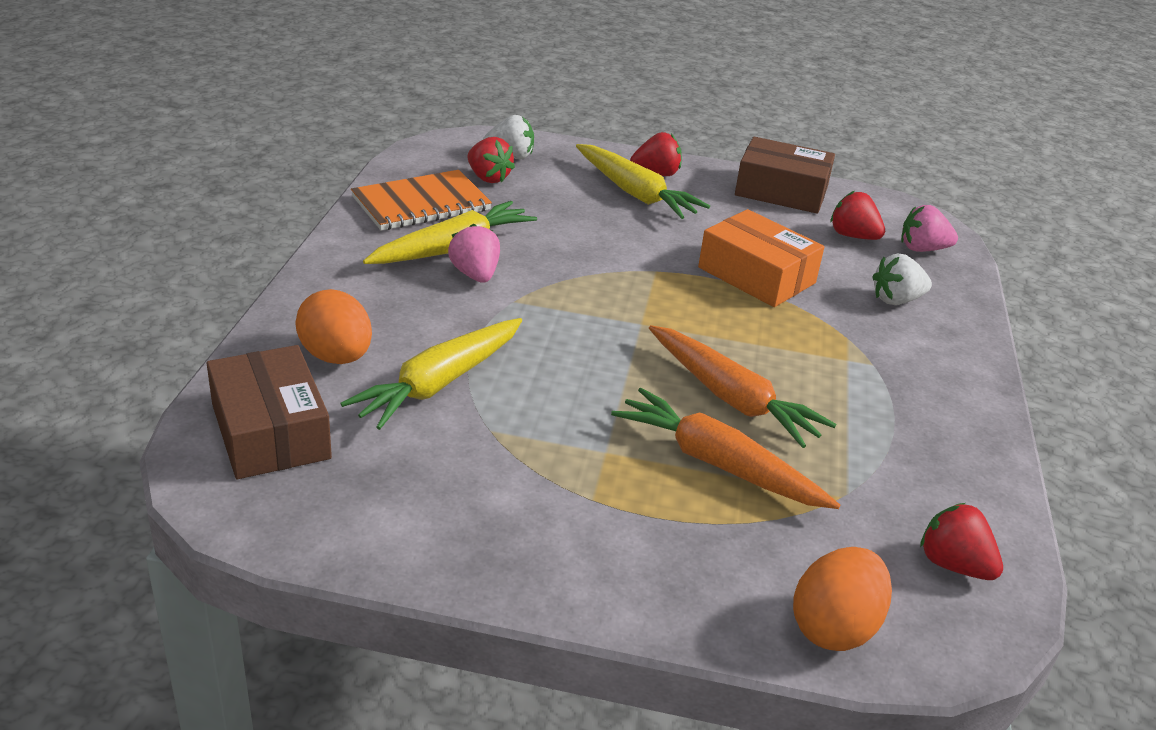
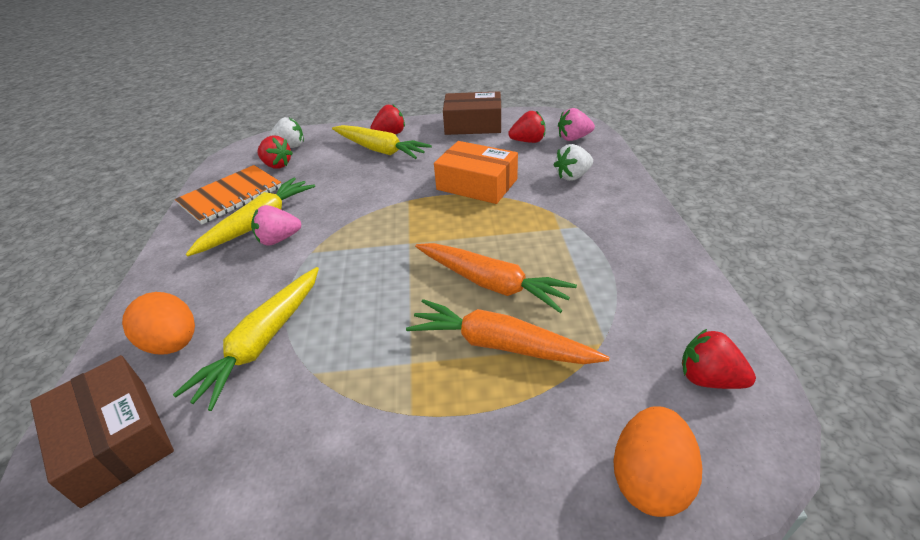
camera: 10 degrees left, 5 degrees up
pink strawberry [448,224,500,283] -> pink strawberry turned 75 degrees counterclockwise [251,205,301,246]
red strawberry [830,191,885,240] -> red strawberry turned 150 degrees clockwise [508,111,545,143]

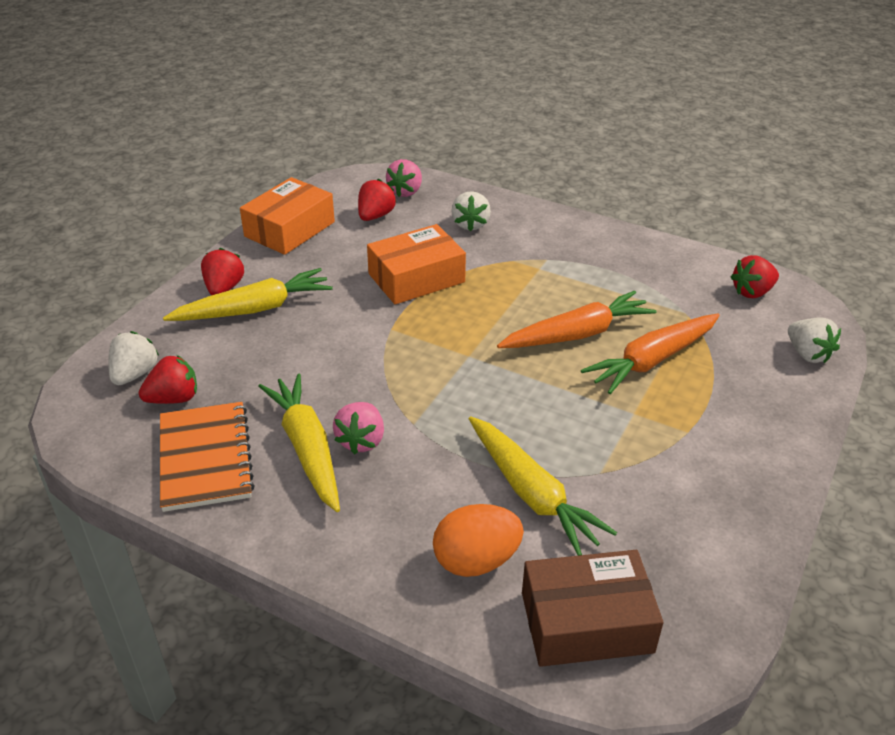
camera: 60 degrees left, 0 degrees up
brown box [443,91,501,135] -> orange box [240,177,335,255]
orange egg [613,406,702,517] -> white strawberry [788,317,841,363]

